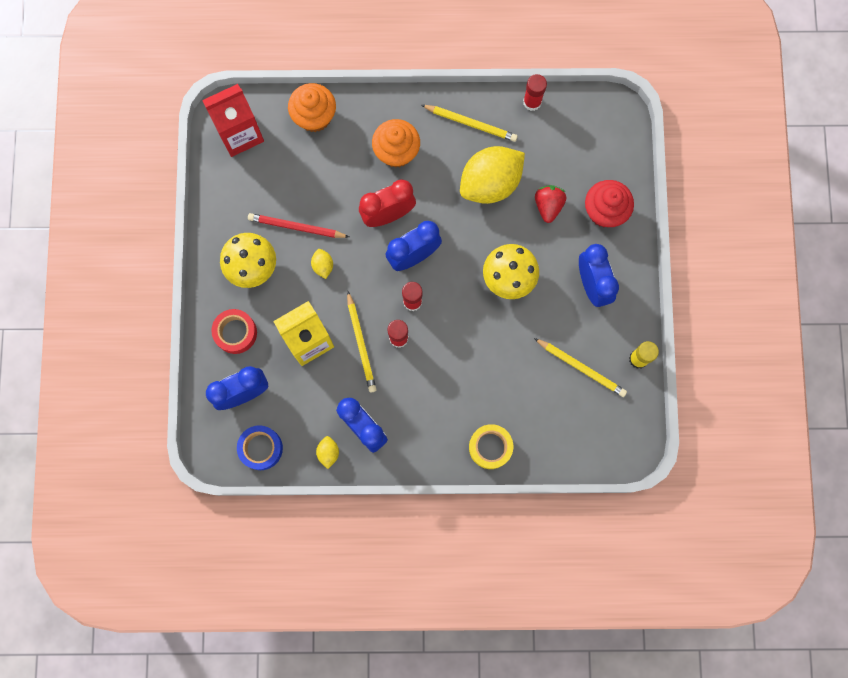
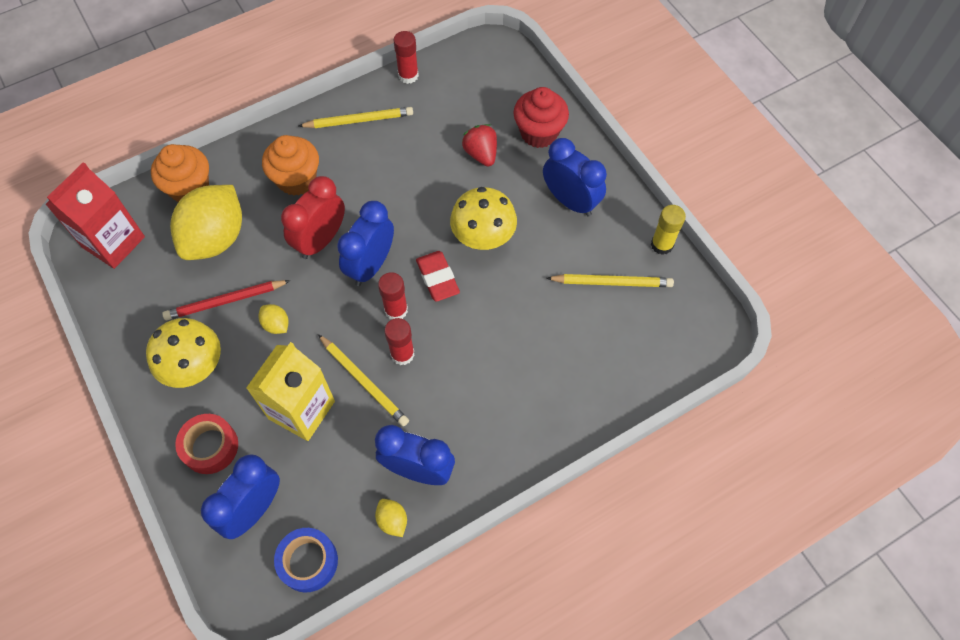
camera: 30 degrees left, 15 degrees down
yellow lemon [460,146,525,204] -> yellow lemon moved to [170,185,242,260]
yellow tape [469,424,513,469] -> none
none -> red eraser [416,251,460,302]

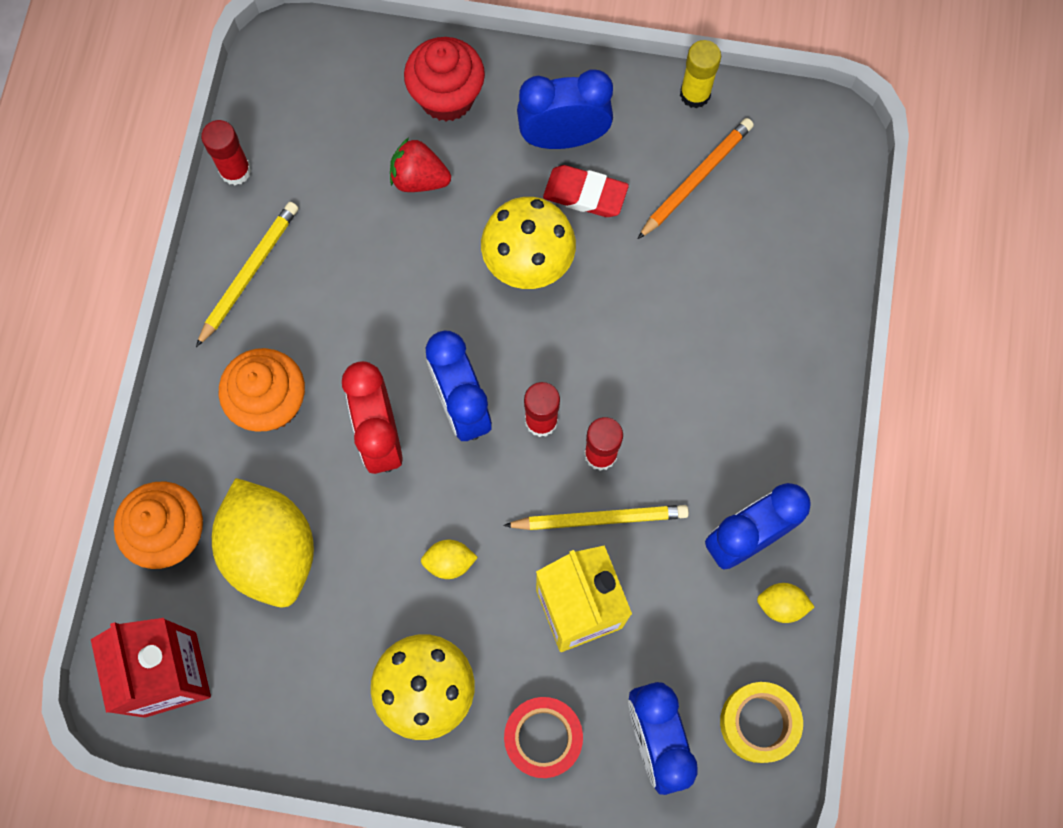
camera: 50 degrees left, 10 degrees up
red pencil [162,280,291,320] -> none
blue tape [274,528,338,592] -> yellow tape [720,682,803,763]
red eraser [416,251,460,302] -> red eraser moved to [543,165,629,217]
yellow pencil [546,274,674,287] -> orange pencil [638,118,754,239]

